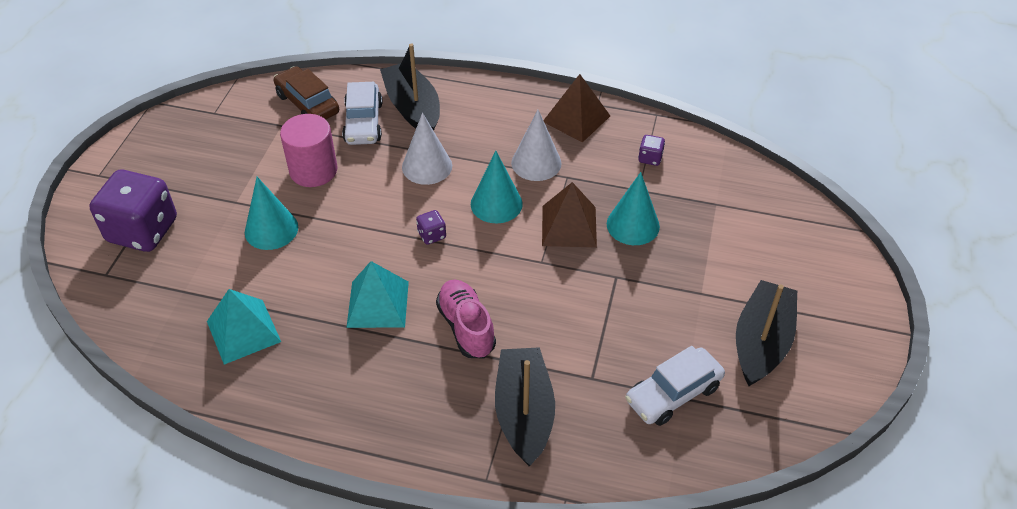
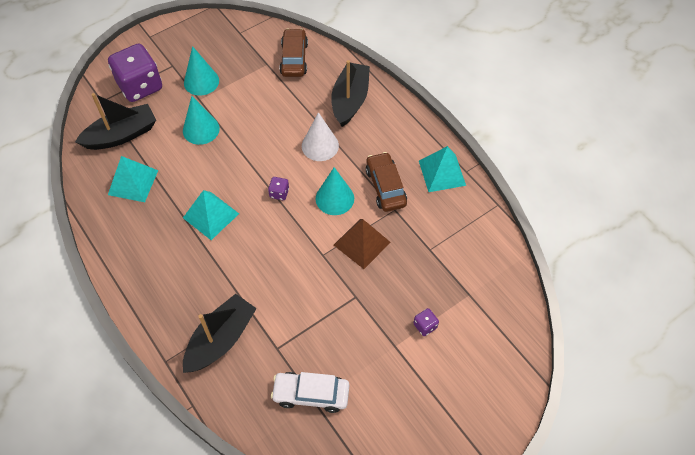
camera: 40 degrees right, 10 degrees up
pink cylinder [280,114,337,187] -> none
white car [342,82,383,145] -> none
pink shoe [436,280,496,358] -> none
white cone [511,110,562,181] -> brown car [366,152,407,212]
brown pyramid [543,74,610,143] -> turquoise pyramid [419,146,466,192]
turquoise cone [607,172,660,245] -> turquoise cone moved to [184,46,219,96]
purple dice [638,135,665,166] -> purple dice moved to [413,308,439,336]
black boat [736,280,797,386] -> black boat moved to [75,93,156,150]

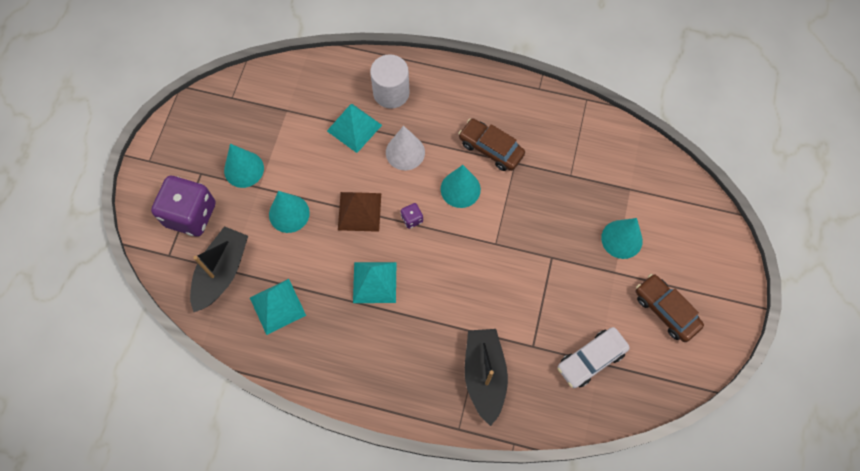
camera: 40 degrees left, 10 degrees up
brown car [279,29,308,77] -> brown car moved to [636,274,704,342]
black boat [331,60,370,127] -> white cylinder [370,54,410,109]
brown pyramid [334,219,391,269] -> brown pyramid moved to [338,192,381,232]
purple dice [413,308,439,336] -> turquoise cone [601,218,643,259]
turquoise pyramid [419,146,466,192] -> turquoise pyramid moved to [327,104,382,153]

